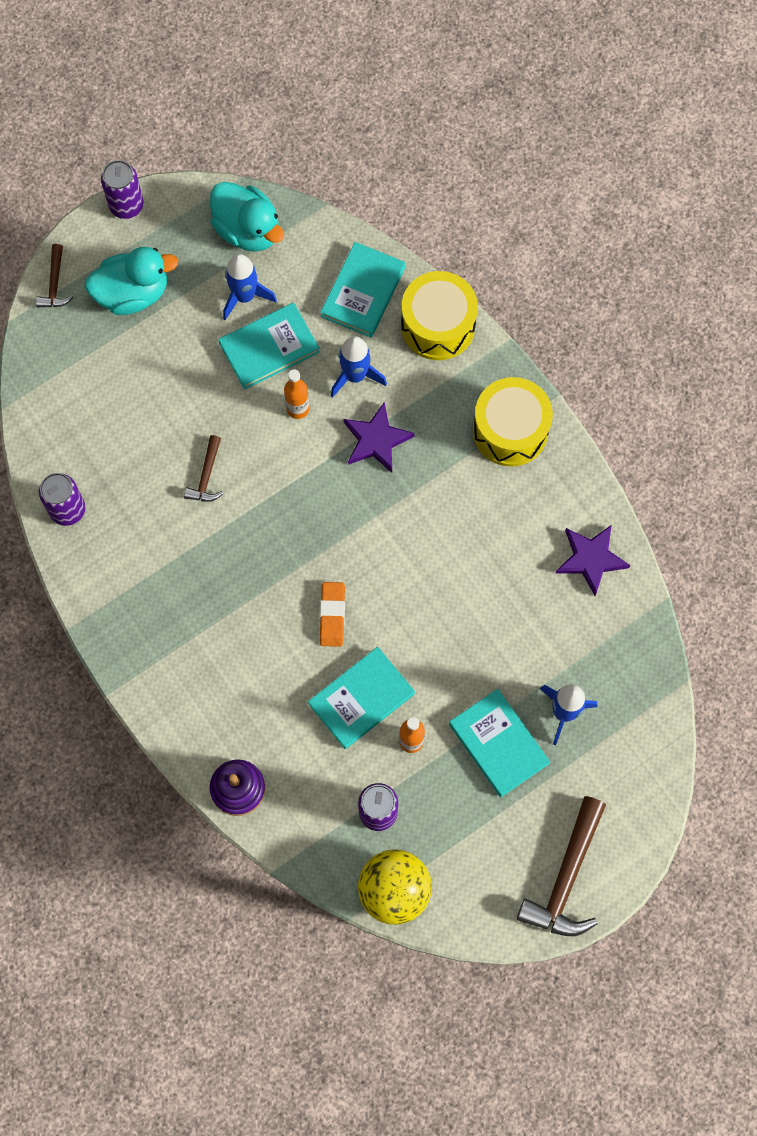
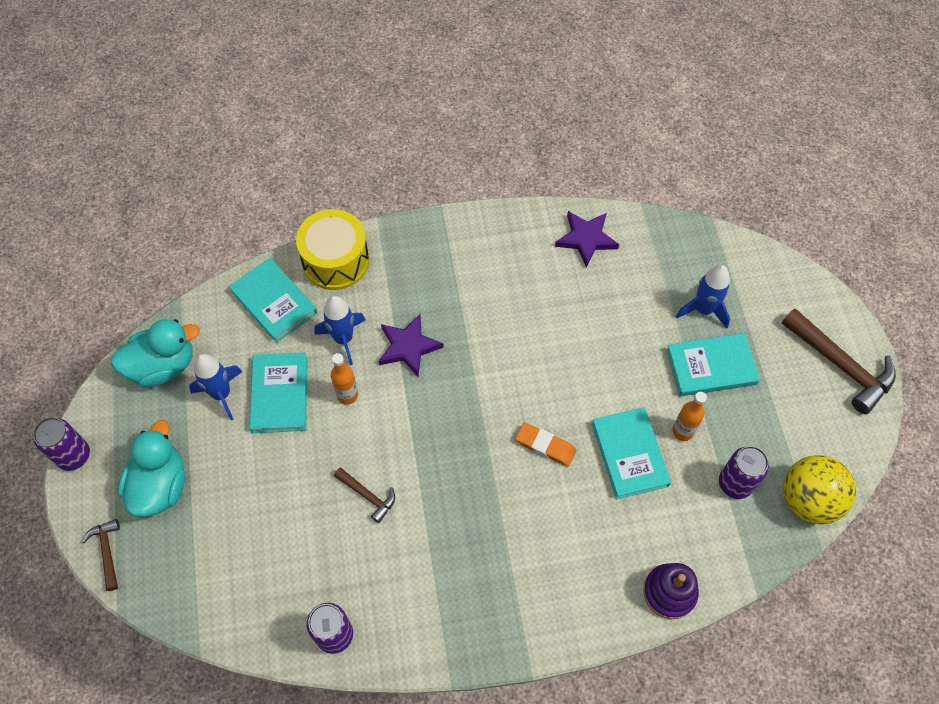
camera: 65 degrees left, 10 degrees down
brown hammer [36,244,73,308] -> brown hammer turned 135 degrees counterclockwise [82,519,120,591]
yellow drum [473,377,553,467] -> none

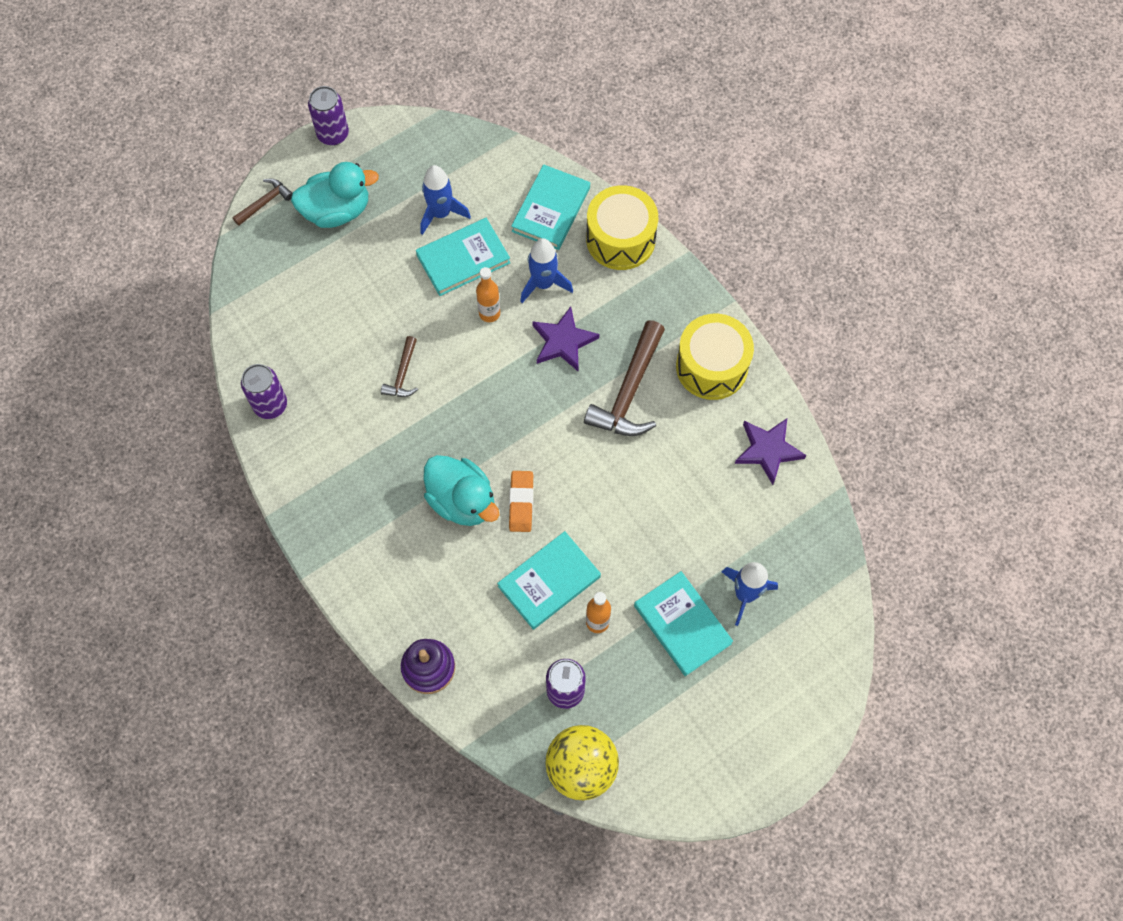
camera: 65 degrees right, 5 degrees up
turquoise duck [111,319,200,387] -> turquoise duck moved to [424,455,499,526]
brown hammer [782,308,896,414] -> brown hammer moved to [584,320,665,436]
none -> yellow drum [676,314,754,400]

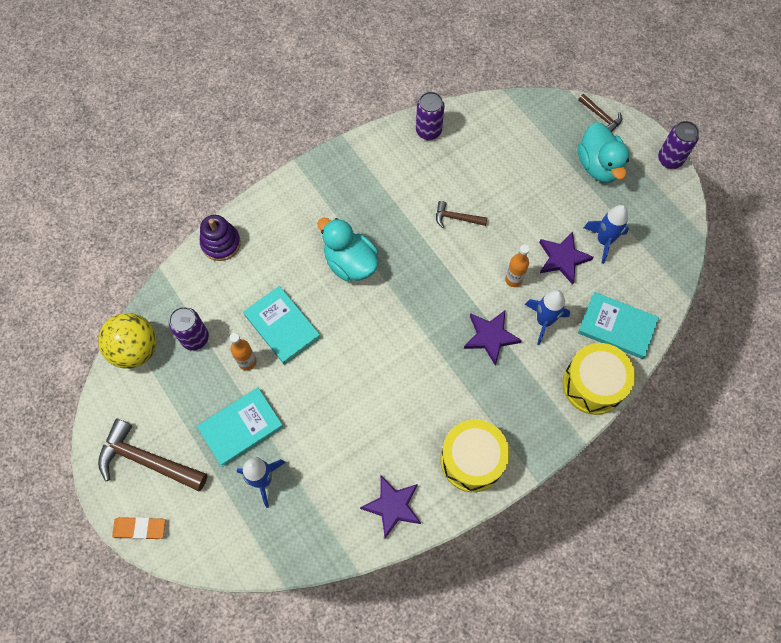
camera: 90 degrees right, 0 degrees up
turquoise book [416,218,510,296] -> purple star [539,231,594,285]
turquoise duck [424,455,499,526] -> turquoise duck turned 90 degrees clockwise [317,218,379,281]
orange eraser [509,471,533,532] -> orange eraser moved to [112,517,165,539]
brown hammer [584,320,665,436] -> brown hammer moved to [98,419,208,491]

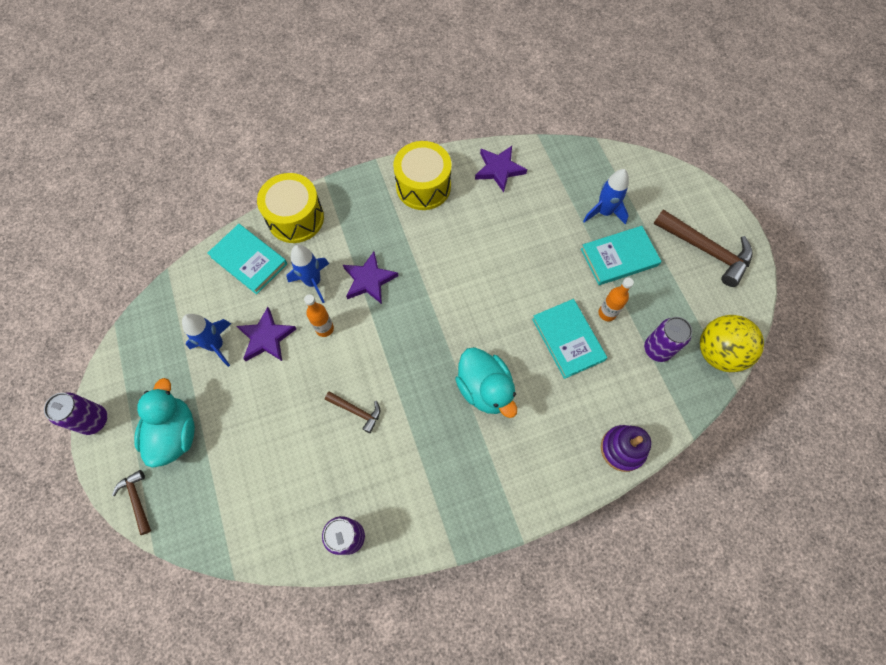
camera: 165 degrees left, 0 degrees up
orange eraser [112,517,165,539] -> none

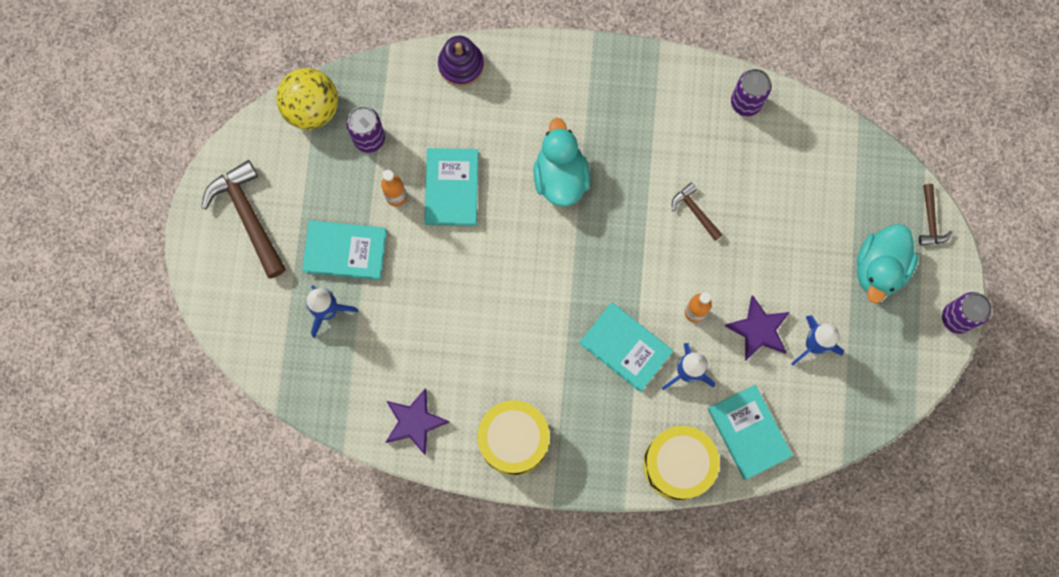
camera: 155 degrees left, 10 degrees up
purple star [343,252,398,304] -> turquoise book [579,302,673,392]

